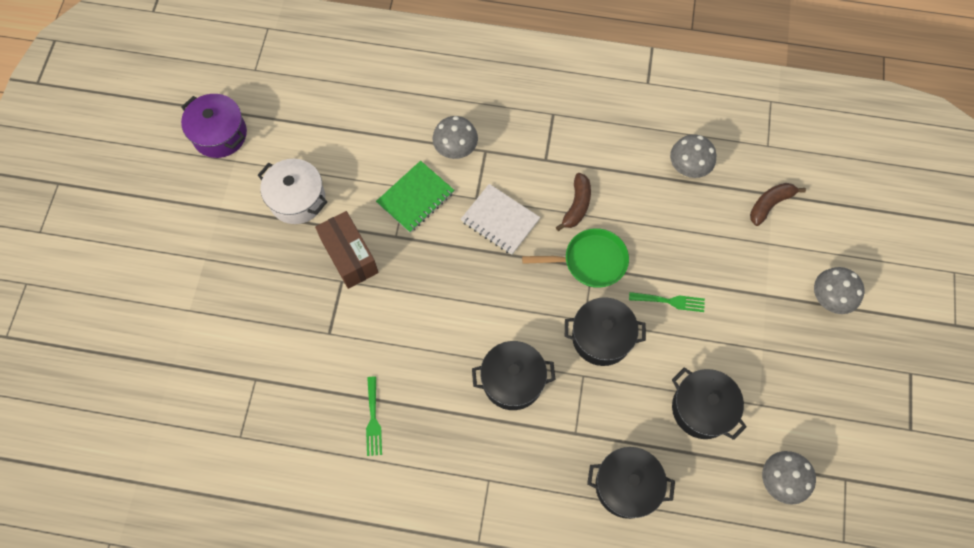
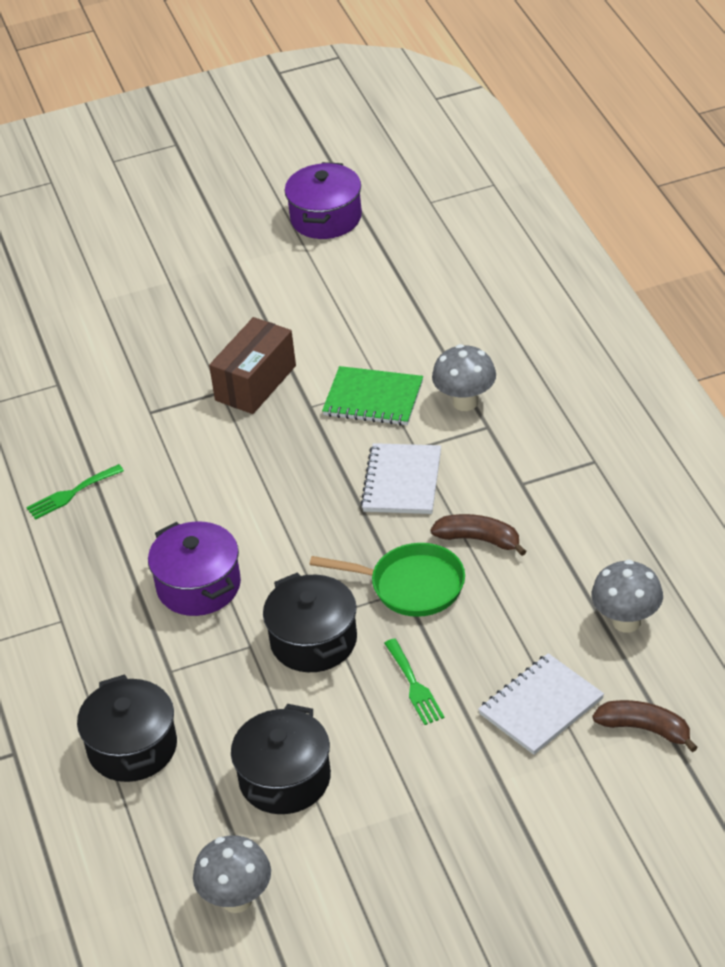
camera: 65 degrees right, 25 degrees down
white pot [258,159,328,224] -> none
black pot [472,341,556,410] -> purple pot [148,522,241,616]
green pan [522,228,629,288] -> green pan turned 45 degrees counterclockwise [310,543,465,617]
brown banana [556,173,591,231] -> brown banana turned 150 degrees counterclockwise [431,514,526,556]
grey mushroom [814,267,865,314] -> none
none -> white notebook [478,653,604,755]

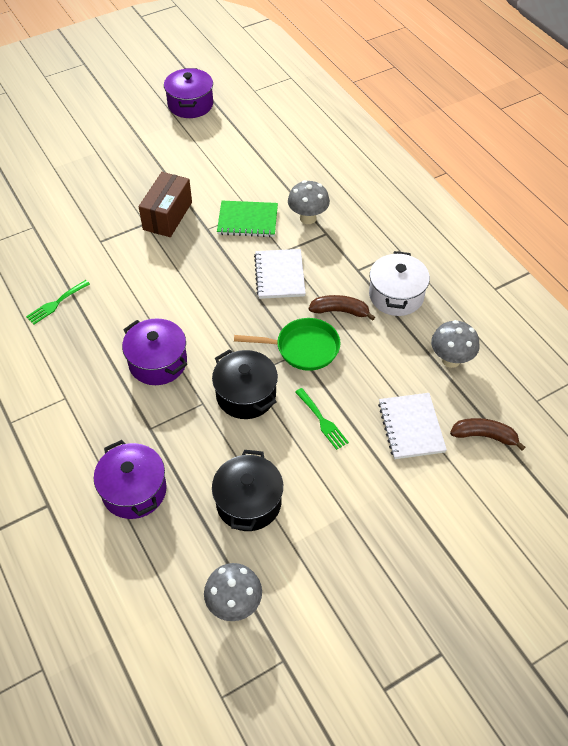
camera: 15 degrees left, 10 degrees up
black pot [77,674,177,782] -> purple pot [94,440,167,519]
white notebook [478,653,604,755] -> white notebook turned 45 degrees counterclockwise [378,393,447,459]
none -> white pot [369,251,430,316]

